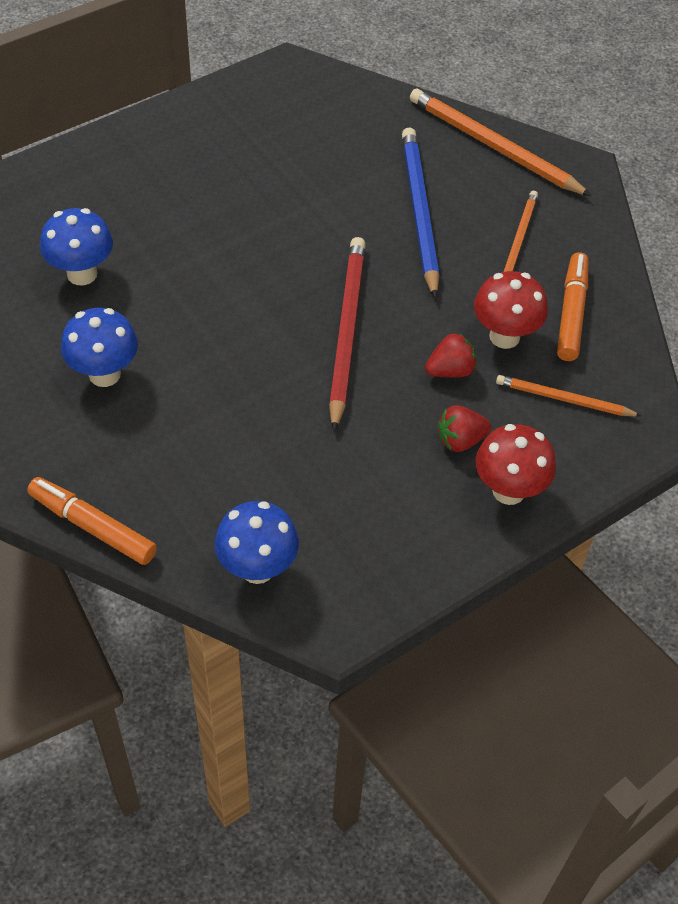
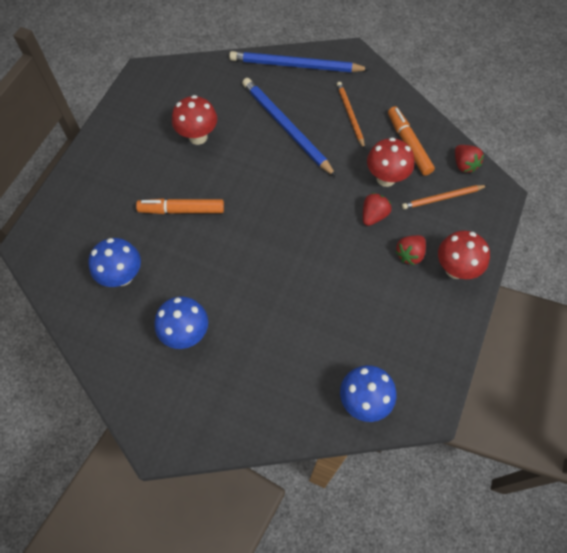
camera: 30 degrees left, 10 degrees up
orange marker [27,477,157,565] -> orange marker moved to [136,198,224,214]
red pencil [329,237,366,432] -> none
orange pencil [410,89,592,196] -> blue pencil [229,51,370,72]
none -> red mushroom [172,95,217,145]
none -> red strawberry [455,145,484,173]

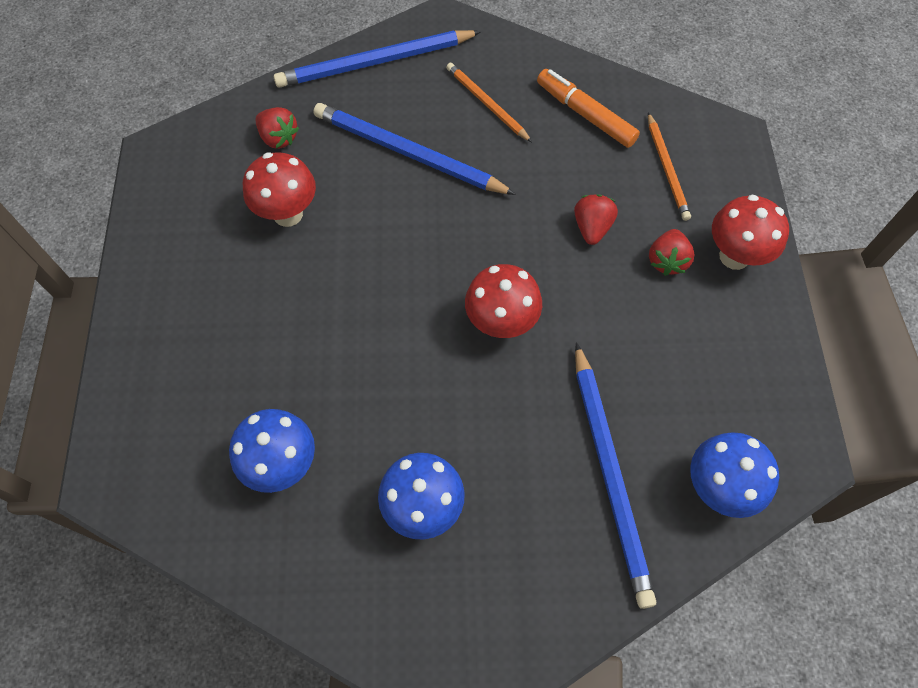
camera: 25 degrees left, 0 degrees up
orange marker [136,198,224,214] -> none
red mushroom [367,137,414,187] -> red mushroom moved to [465,264,542,338]
orange pencil [402,185,488,209] -> orange pencil turned 60 degrees counterclockwise [648,112,691,221]
red strawberry [455,145,484,173] -> red strawberry moved to [256,107,299,149]
none -> blue pencil [575,342,656,609]

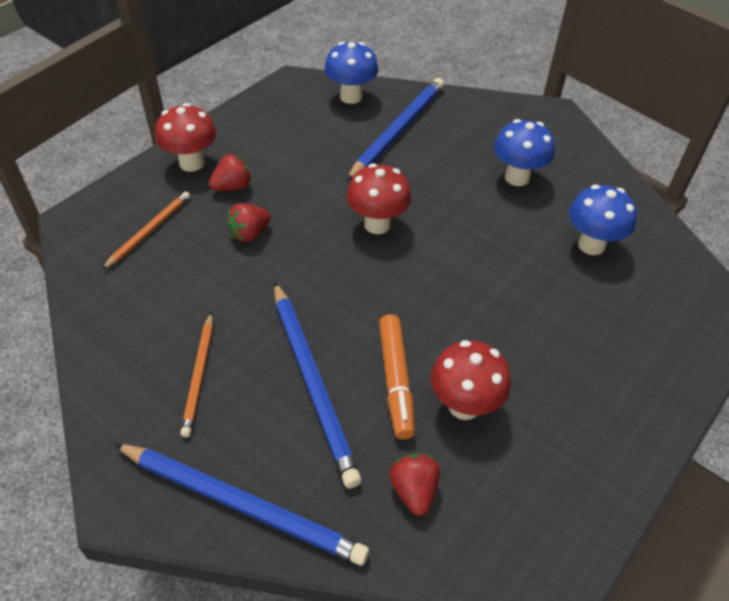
camera: 140 degrees left, 15 degrees down
orange marker [537,69,640,148] -> orange marker moved to [379,314,415,440]

